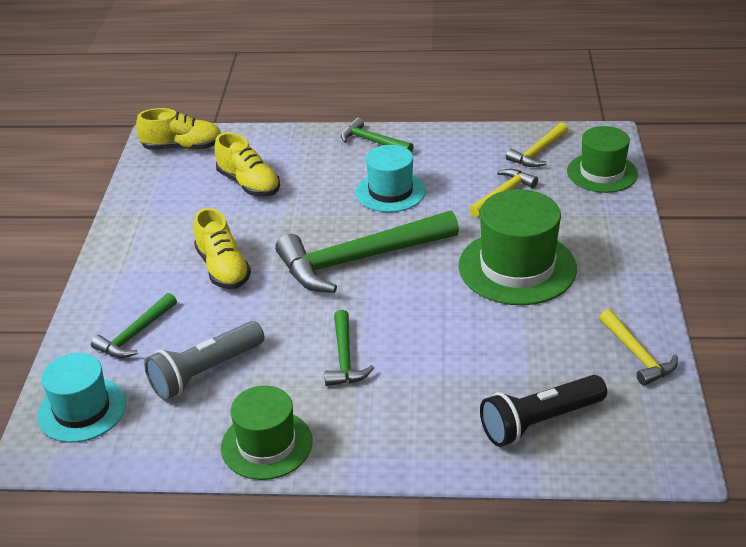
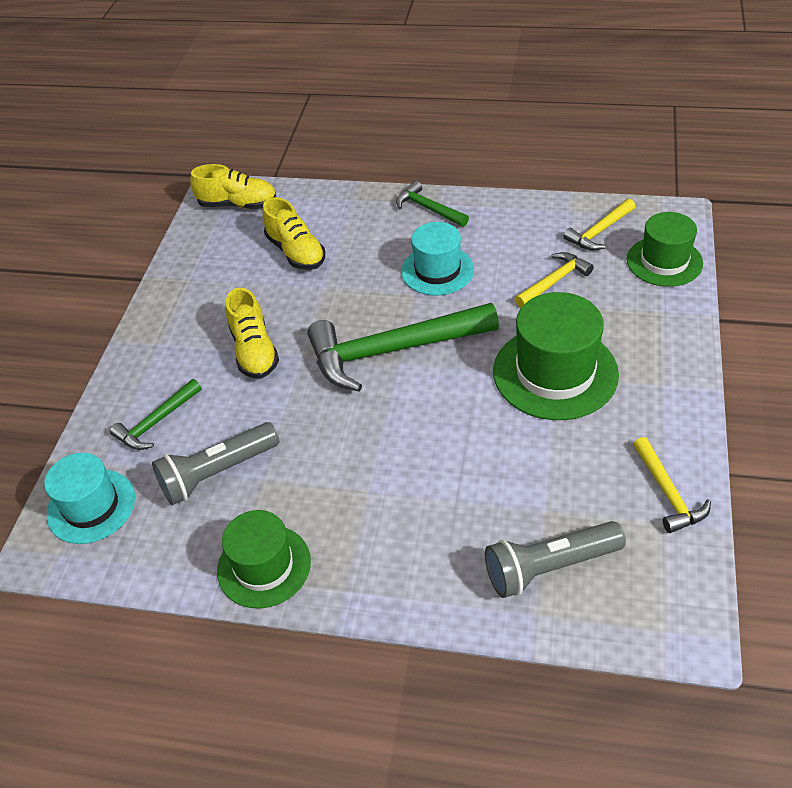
camera: 10 degrees right, 10 degrees up
green hammer [324,310,374,386] -> none
black flashlight [480,375,607,447] -> grey flashlight [485,521,626,598]

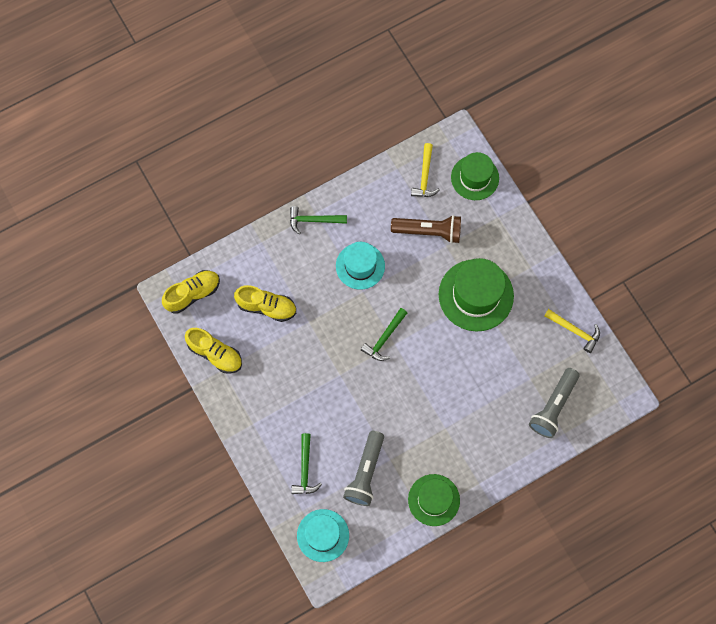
camera: 45 degrees left, 25 degrees up
yellow shoe [226,288,279,379] -> yellow shoe moved to [185,328,242,374]
green hammer [307,303,499,391] -> green hammer [361,308,407,361], size x0.50
yellow hammer [515,252,594,308] -> brown flashlight [391,215,461,244]

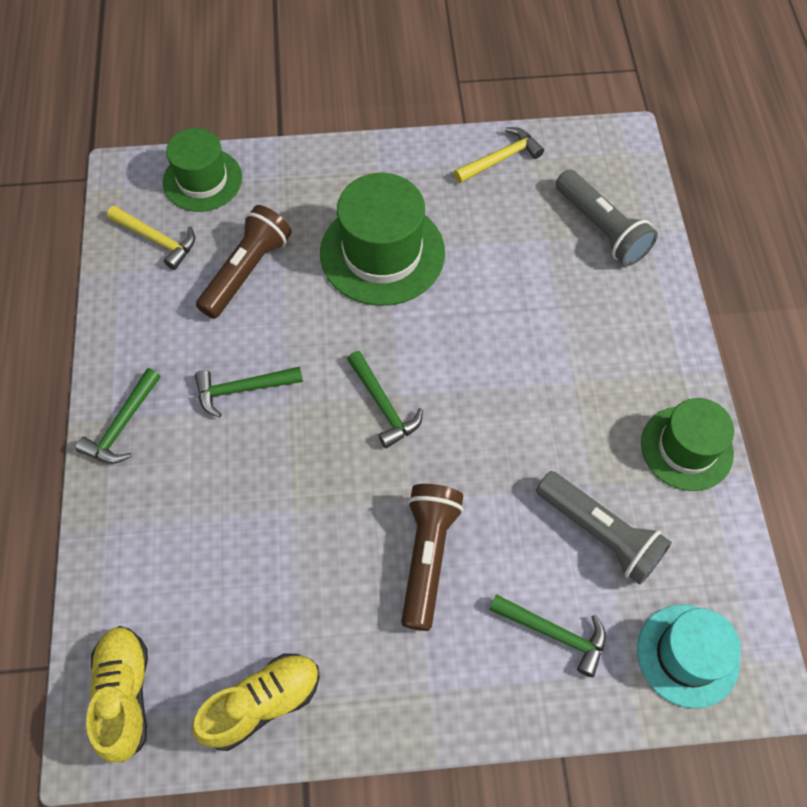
camera: 65 degrees left, 10 degrees down
yellow shoe [234,285,296,322] -> none
turquoise hat [336,242,385,290] -> green hammer [195,366,303,418]
none -> brown flashlight [401,484,464,631]

